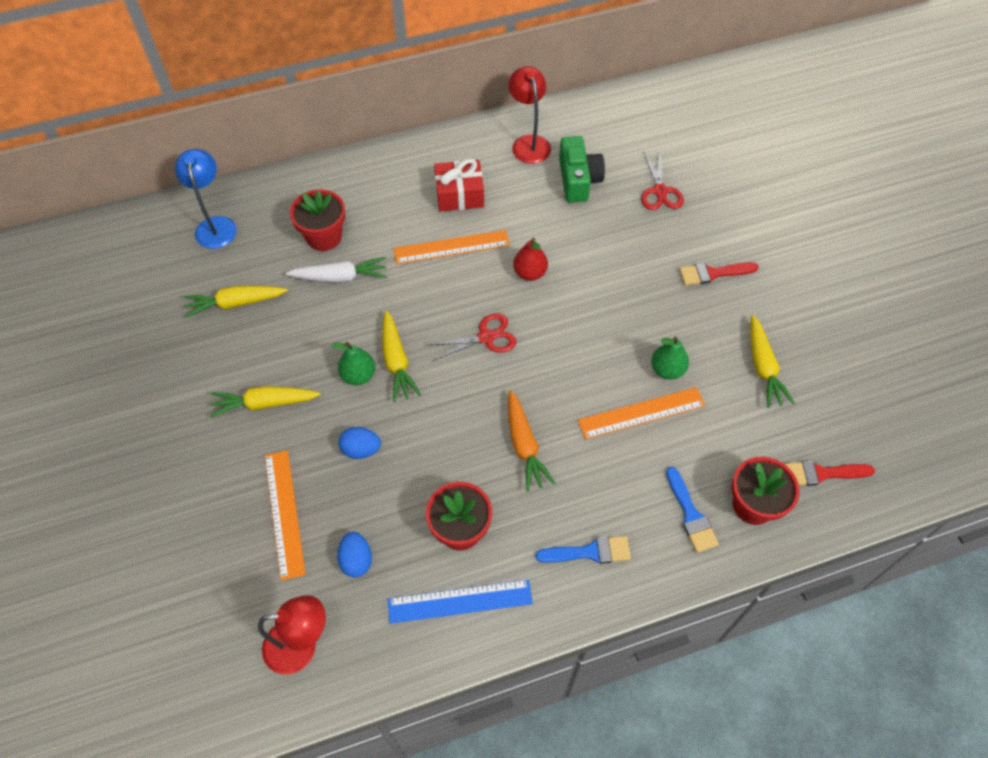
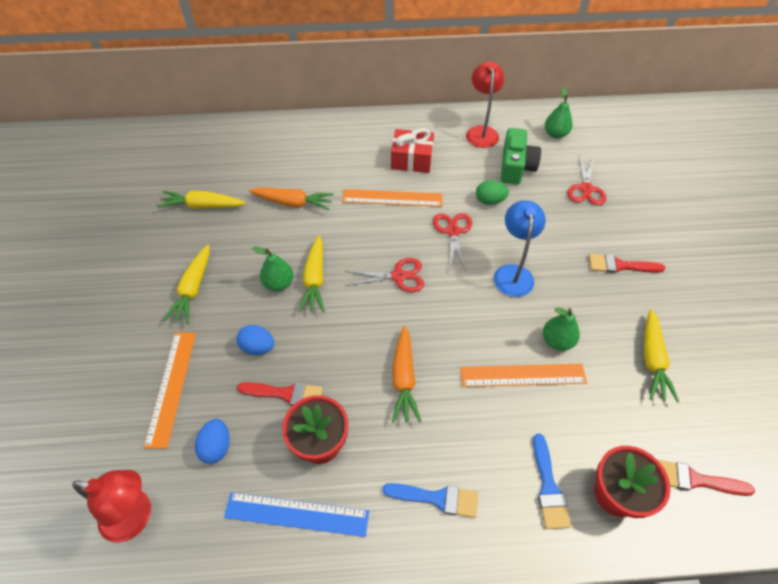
camera: 15 degrees right, 5 degrees down
blue lamp [175,149,237,249] -> blue lamp moved to [494,200,546,297]
yellow carrot [210,386,321,418] -> yellow carrot turned 90 degrees counterclockwise [163,245,210,324]
white carrot [286,257,387,283] -> orange carrot [249,188,334,210]
red flower pot [290,189,345,251] -> none
red pear [513,238,548,281] -> red scissors [433,213,472,271]
none -> red brush [237,382,323,406]
none -> green egg [476,180,509,205]
none -> green pear [545,87,573,139]

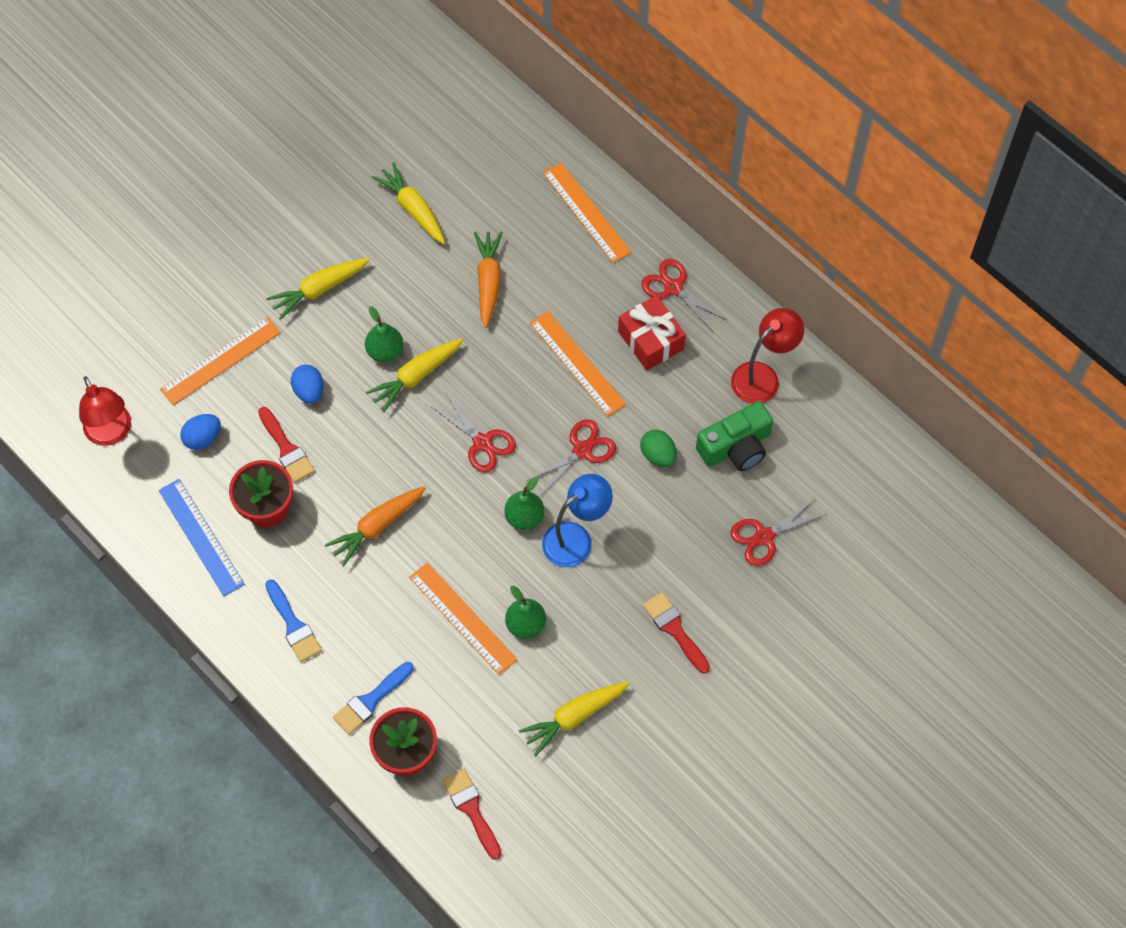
camera: 50 degrees right, 10 degrees up
orange carrot [249,188,334,210] -> orange carrot turned 150 degrees counterclockwise [474,231,503,328]
green pear [545,87,573,139] -> green pear moved to [504,477,544,530]
none -> orange ruler [543,162,631,263]
none -> red scissors [641,259,726,332]

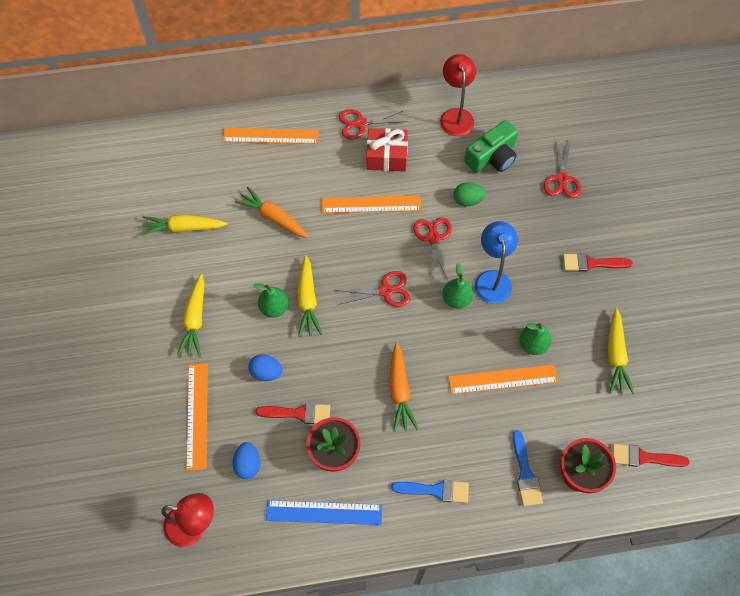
camera: 55 degrees left, 0 degrees up
green camera [696,401,773,471] -> green camera turned 45 degrees clockwise [464,120,518,173]

